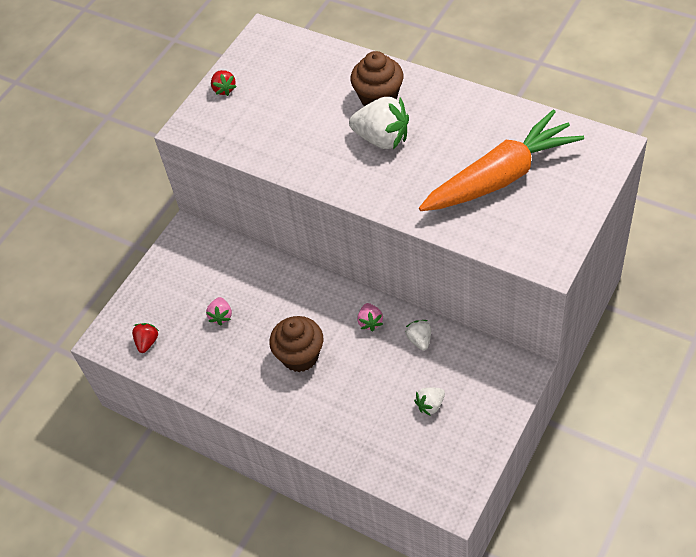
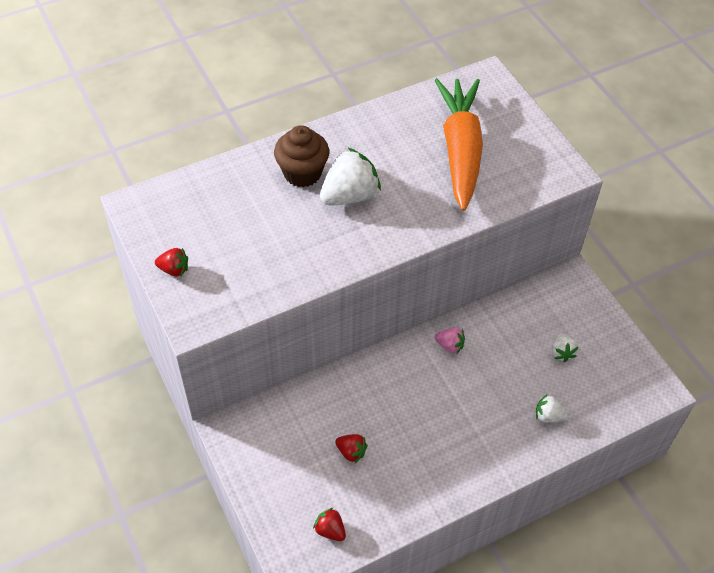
camera: 65 degrees left, 0 degrees up
pink strawberry [206,297,232,325] -> red strawberry [335,434,368,463]
brown cupcake [269,316,323,372] -> none
white strawberry [405,320,431,350] -> white strawberry moved to [536,395,568,423]

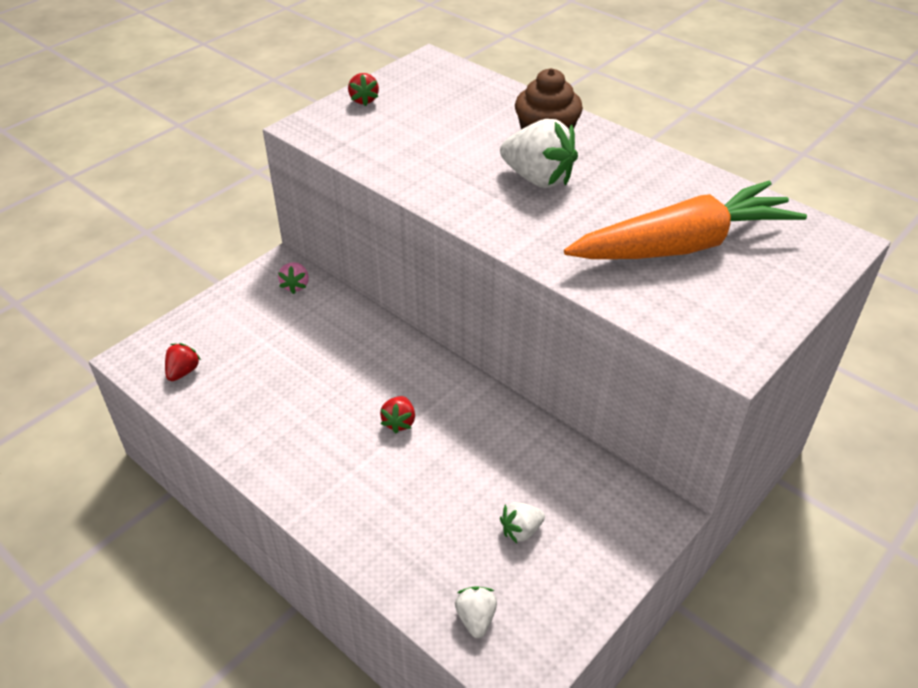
camera: 70 degrees right, 10 degrees down
red strawberry [335,434,368,463] -> red strawberry moved to [380,396,415,433]
pink strawberry [435,327,465,354] -> pink strawberry moved to [278,262,309,294]
white strawberry [536,395,568,423] -> white strawberry moved to [455,586,497,638]

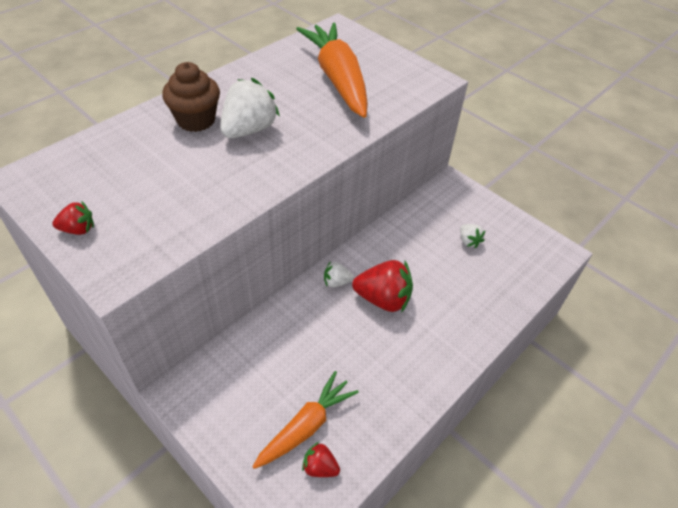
camera: 90 degrees left, 5 degrees up
pink strawberry [278,262,309,294] -> none
red strawberry [380,396,415,433] -> red strawberry [352,260,413,313], size x1.95
white strawberry [455,586,497,638] -> white strawberry moved to [324,261,354,288]
none -> orange carrot [252,371,359,469]

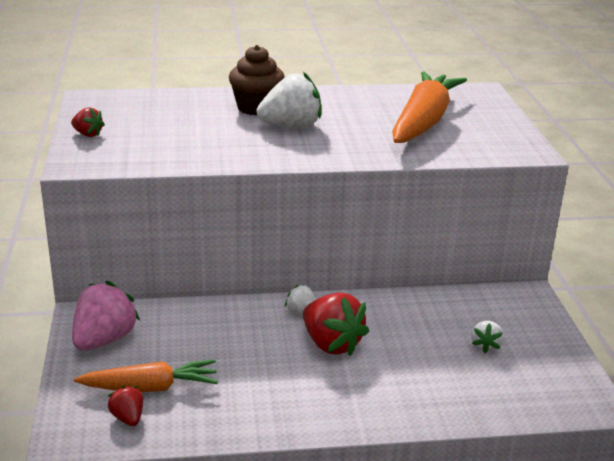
camera: 40 degrees right, 20 degrees down
none -> pink strawberry [72,281,140,350]

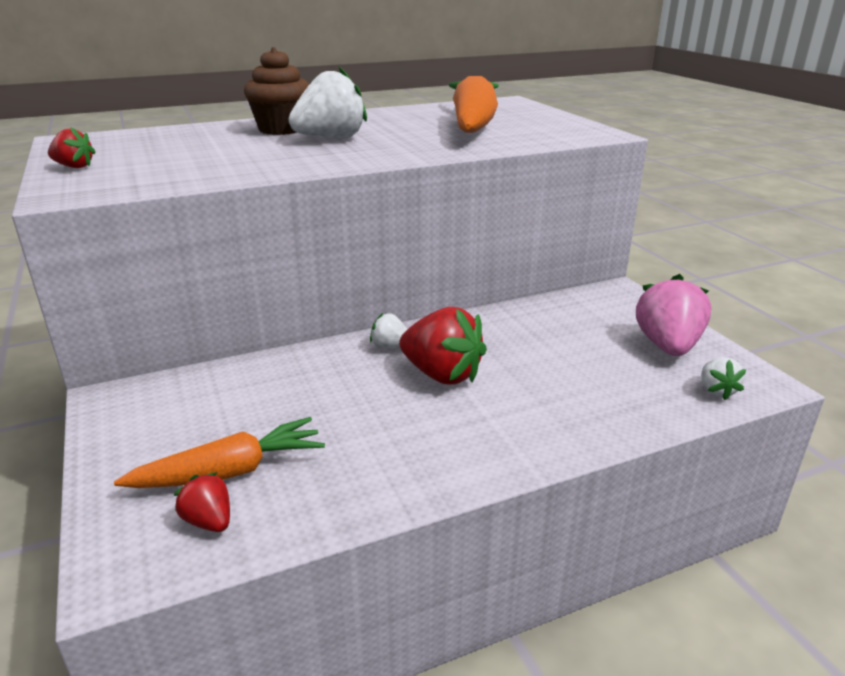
camera: 15 degrees left, 0 degrees up
pink strawberry [72,281,140,350] -> pink strawberry moved to [636,274,711,356]
white strawberry [472,321,503,353] -> white strawberry moved to [701,357,746,400]

